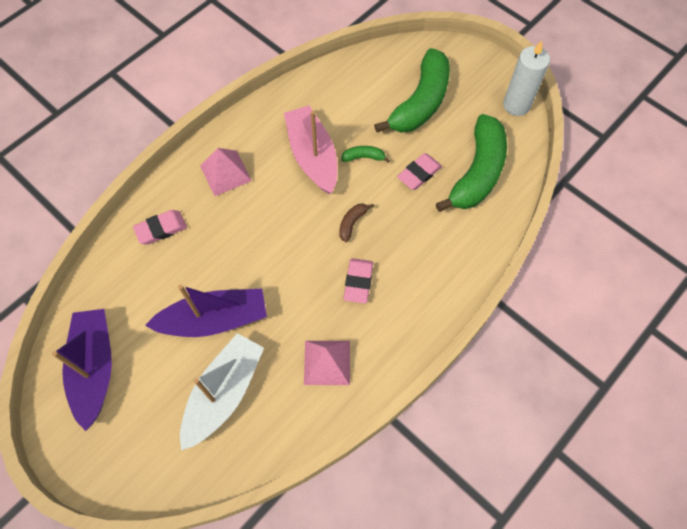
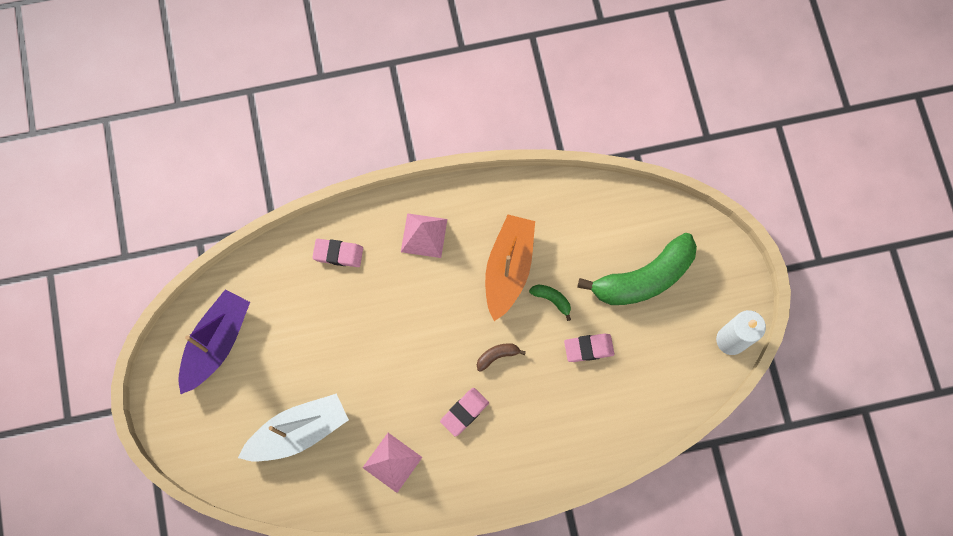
camera: 35 degrees right, 10 degrees up
purple boat [145,285,267,337] -> none
pink boat [284,105,337,194] -> orange boat [485,215,535,321]
green banana [436,114,507,212] -> none

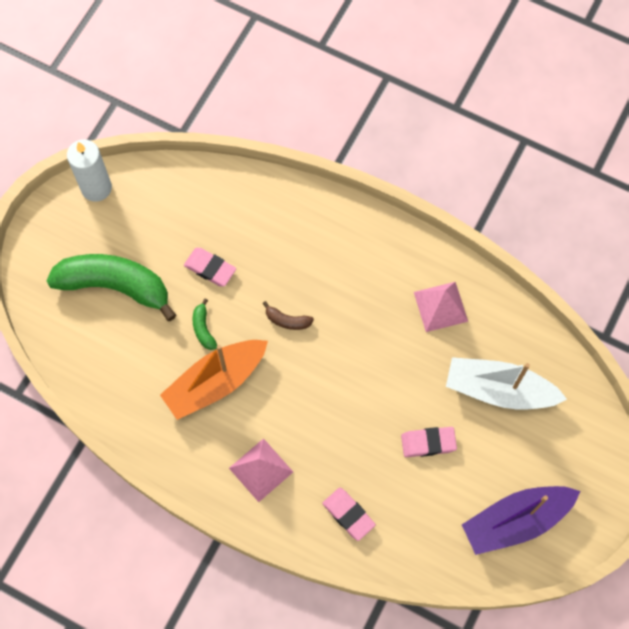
camera: 140 degrees left, 5 degrees down
pink eraser [440,388,489,437] -> pink eraser moved to [401,427,457,457]

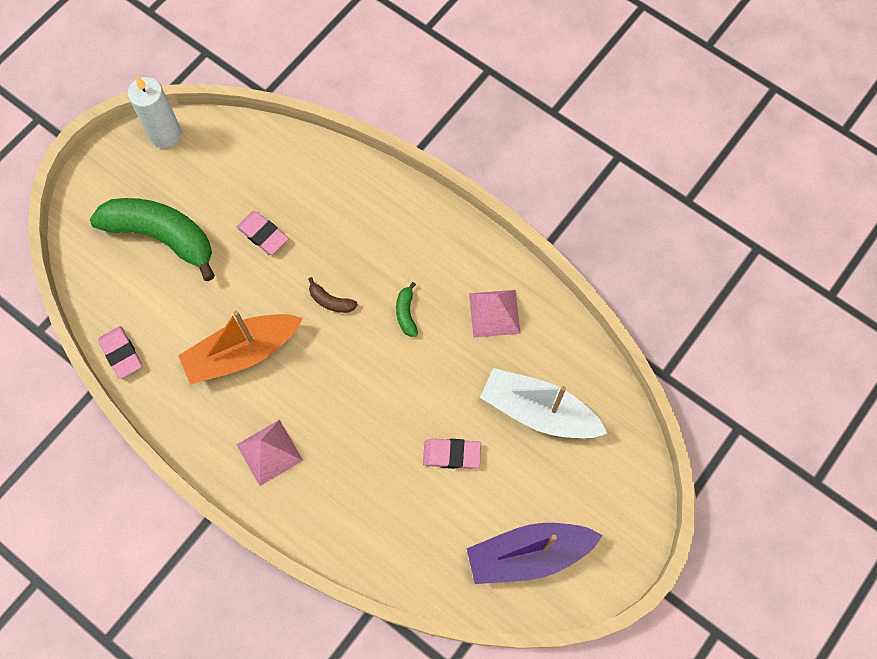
camera: 10 degrees right, 0 degrees up
green banana [193,299,217,350] -> green banana moved to [396,282,418,337]
pink eraser [322,488,376,541] -> pink eraser moved to [98,326,142,379]

